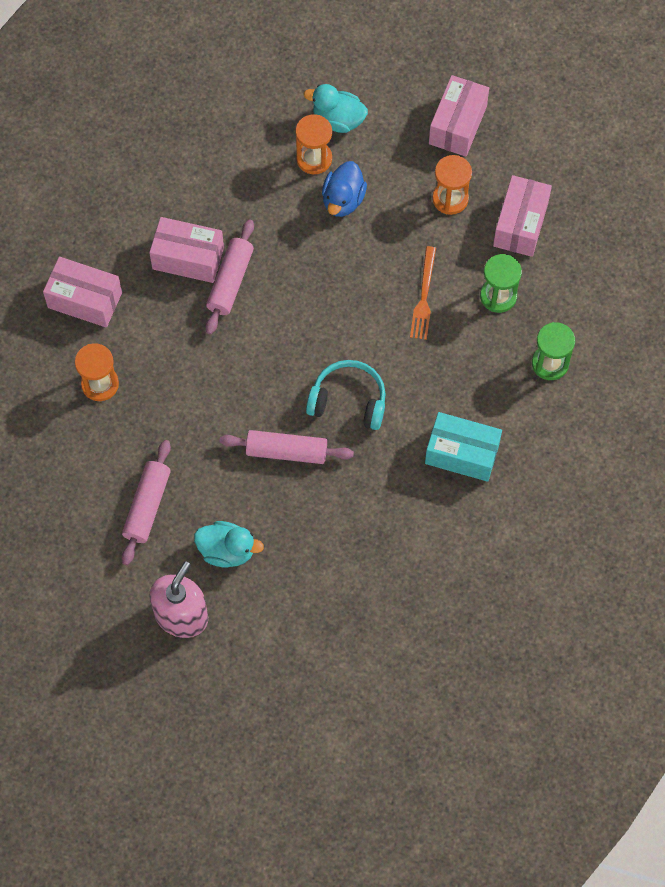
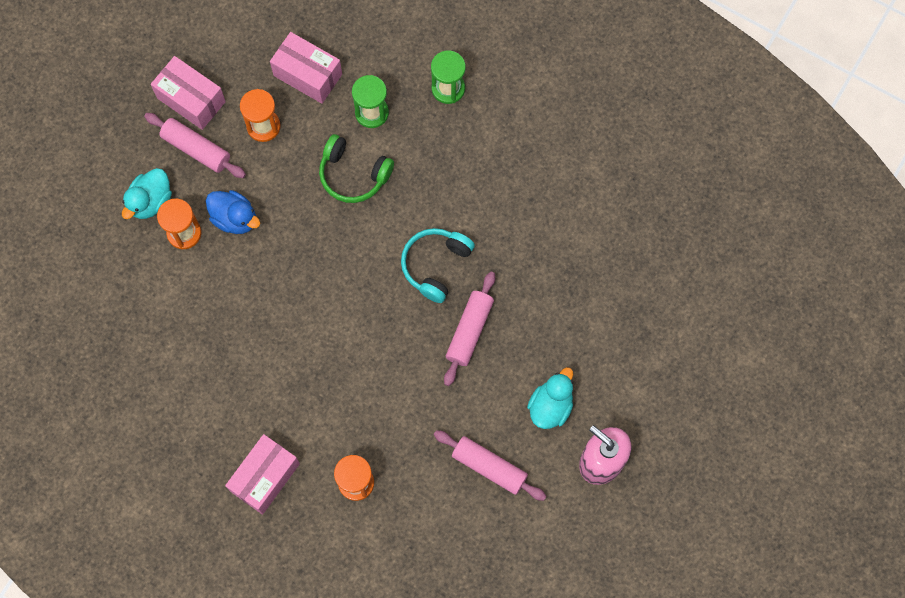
camera: 75 degrees left, 5 degrees up
pink box [149,217,224,283] -> none
pink rolling pin [206,219,254,335] -> pink rolling pin moved to [144,113,246,178]
orange fork [410,246,436,340] -> green headphones [319,134,394,203]
turquoise box [425,412,502,482] -> none

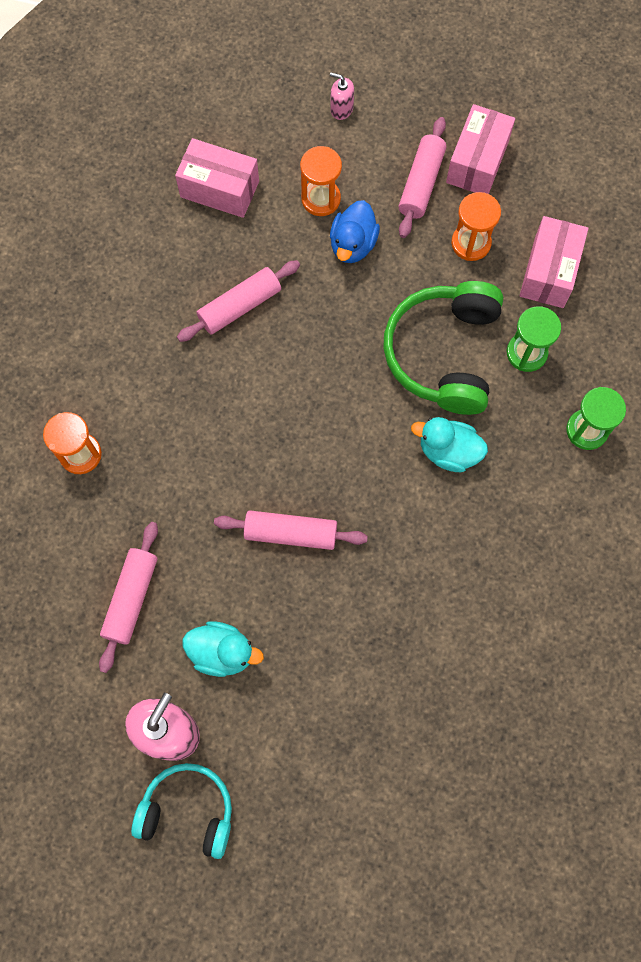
camera: 75 degrees right, 0 degrees up
turquoise duck [122,168,172,219] -> turquoise duck moved to [411,417,488,472]
pink box [225,434,300,515] -> pink box moved to [175,138,259,218]
green headphones [319,134,394,203] -> green headphones [383,281,503,415], size x1.52
turquoise headphones [401,228,475,303] -> turquoise headphones moved to [131,763,232,859]
none -> pink rolling pin [177,260,300,342]
none -> pink soap dispenser [330,73,354,120]

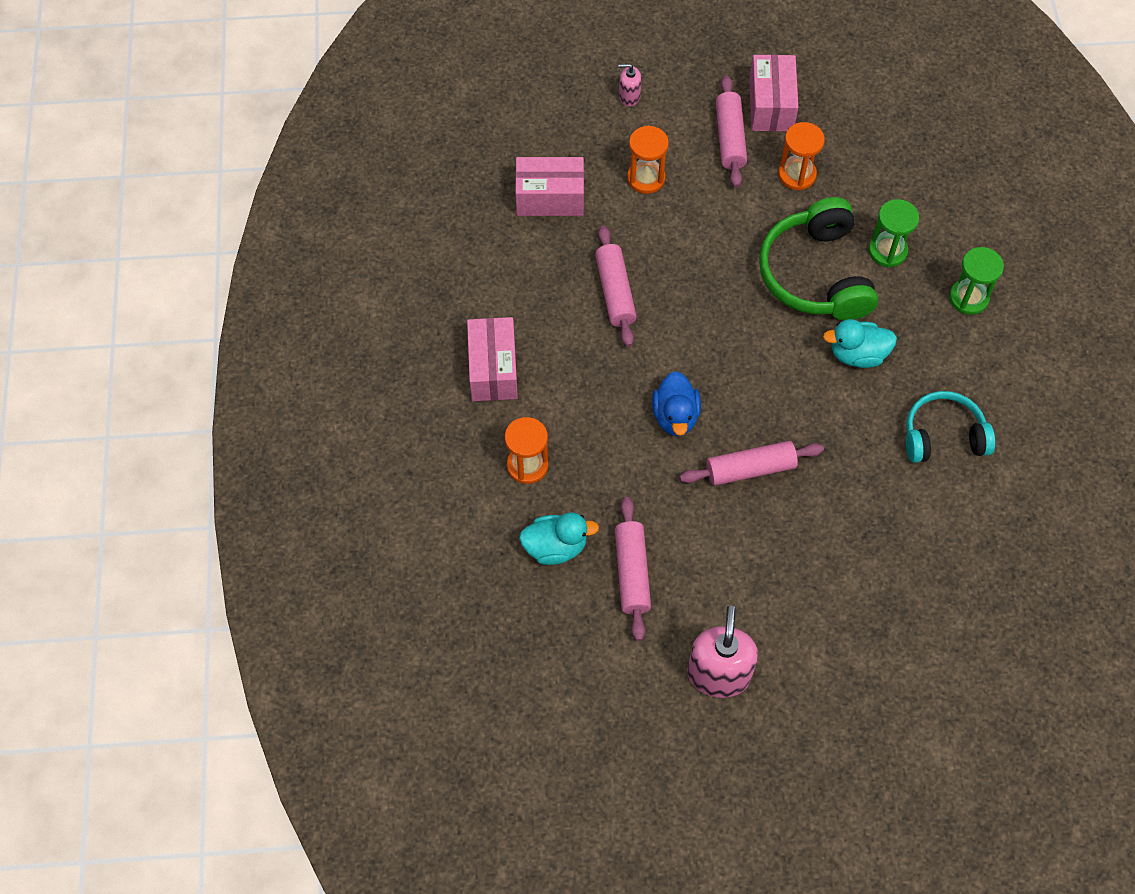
camera: 20 degrees left, 10 degrees down
turquoise headphones [131,763,232,859] -> turquoise headphones moved to [906,391,995,463]
pink rolling pin [177,260,300,342] -> pink rolling pin turned 45 degrees counterclockwise [595,226,637,347]
turquoise duck [182,621,264,677] -> turquoise duck moved to [519,512,599,565]
blue duck [330,200,380,263] -> blue duck moved to [652,371,701,436]
pink box [519,216,588,308] -> pink box moved to [467,317,518,401]

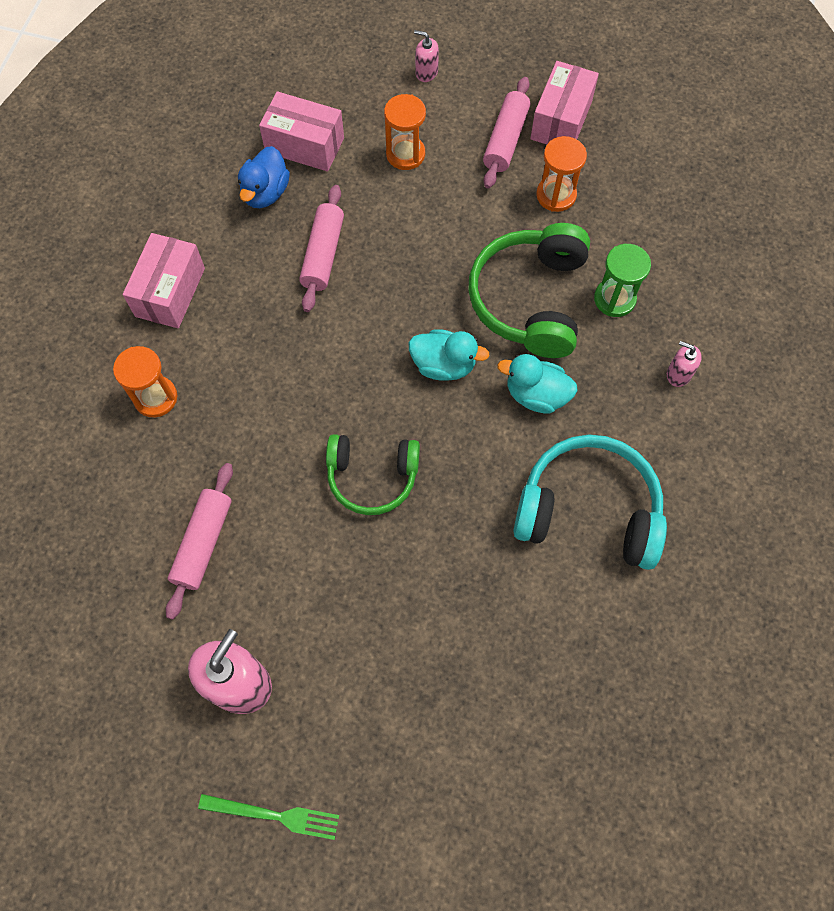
camera: 20 degrees right, 5 degrees up
turquoise duck [519,512,599,565] -> turquoise duck moved to [409,329,490,381]
blue duck [652,371,701,436] -> blue duck moved to [238,146,290,208]
pink rolling pin [679,441,824,486] -> green headphones [326,434,420,515]
turquoise headphones [906,391,995,463] -> turquoise headphones [513,435,667,570], size x1.52
green hourglass [949,247,1004,315] -> pink soap dispenser [667,341,702,387]
none -> green fork [198,794,339,840]

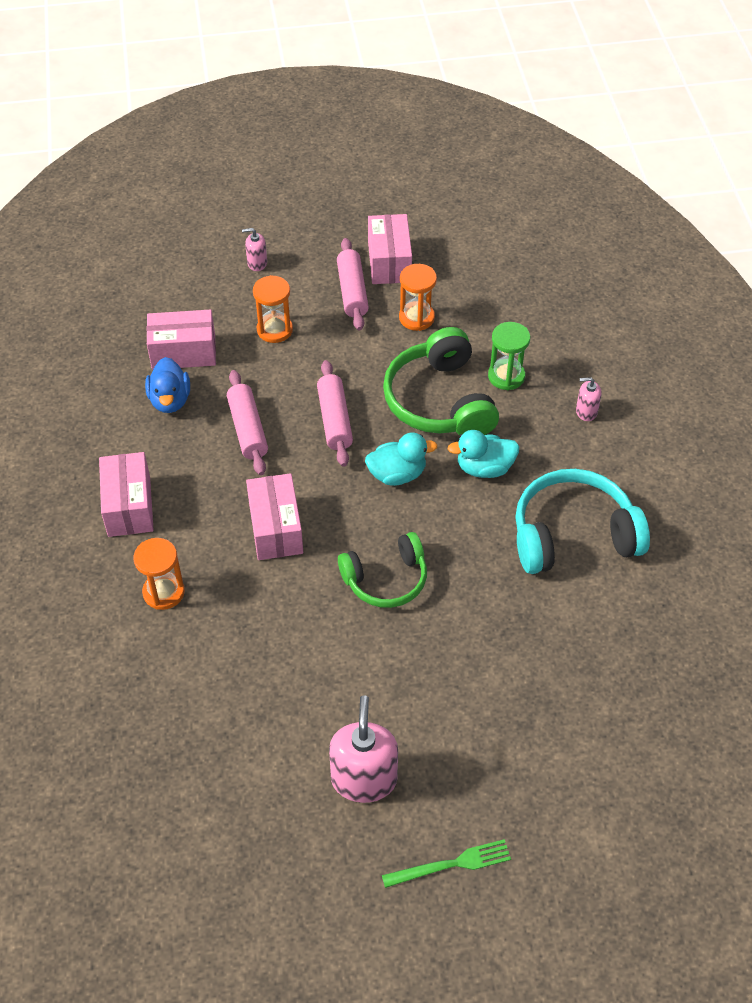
camera: 25 degrees left, 15 degrees down
pink rolling pin [166,463,233,620] -> pink rolling pin moved to [317,360,353,467]
none -> pink box [246,473,303,560]

